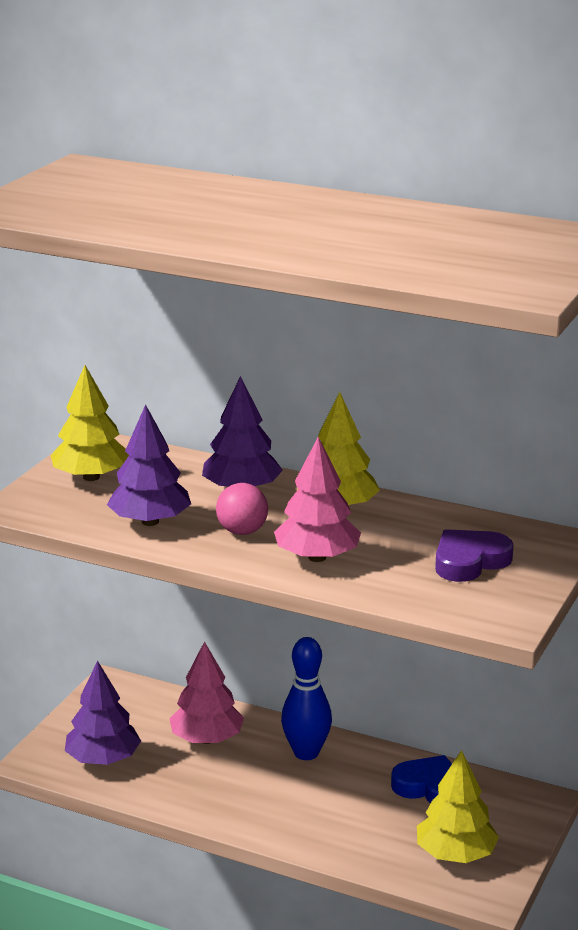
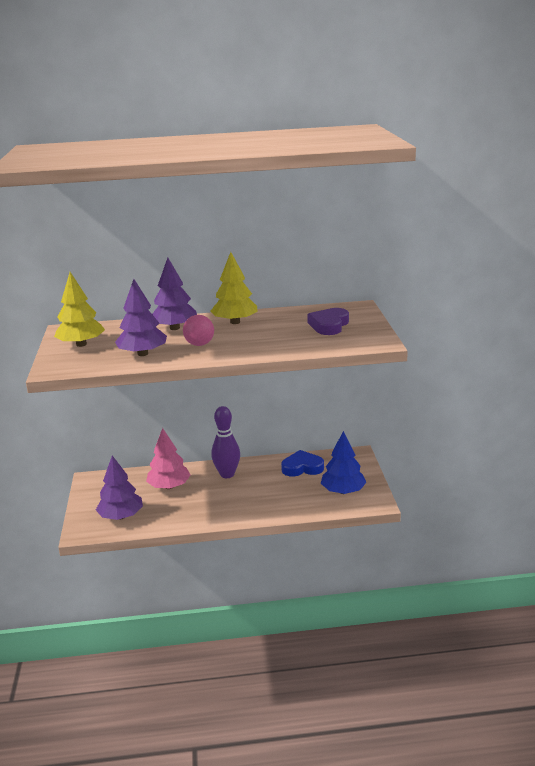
camera: 30 degrees left, 0 degrees up
pink tree [274,437,361,562] -> none
blue bowling pin [281,637,332,760] -> purple bowling pin [211,406,240,478]
yellow tree [417,750,499,863] -> blue tree [321,431,367,494]

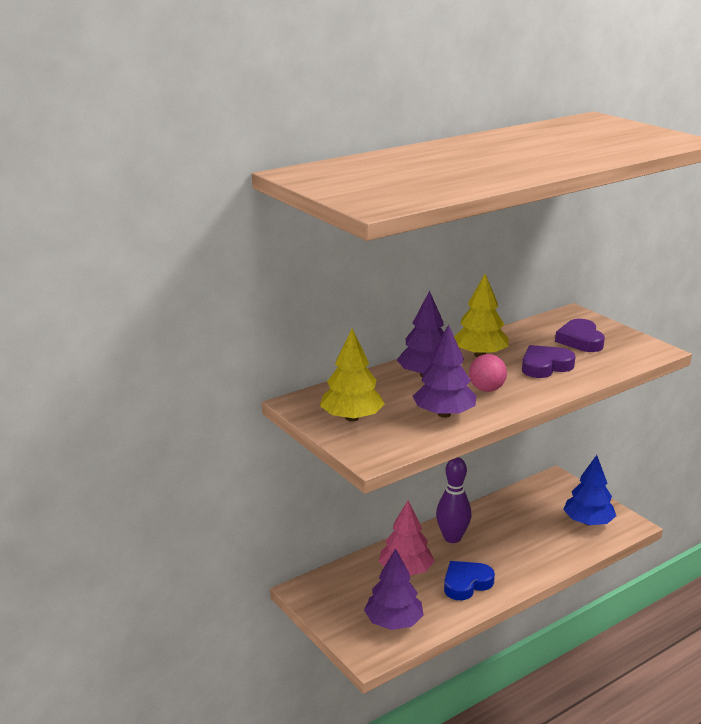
camera: 30 degrees left, 0 degrees up
blue heart [281,450,324,477] -> blue heart moved to [444,561,495,600]
none -> purple heart [522,345,576,378]

